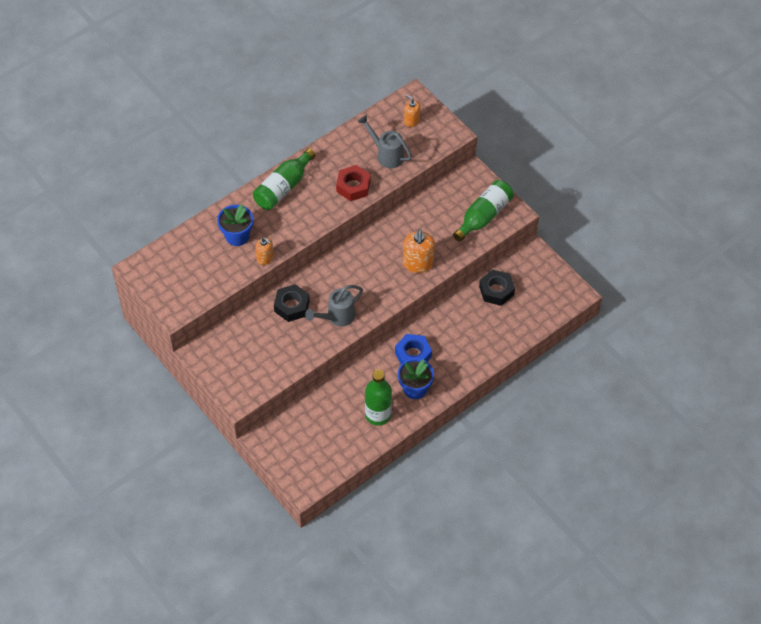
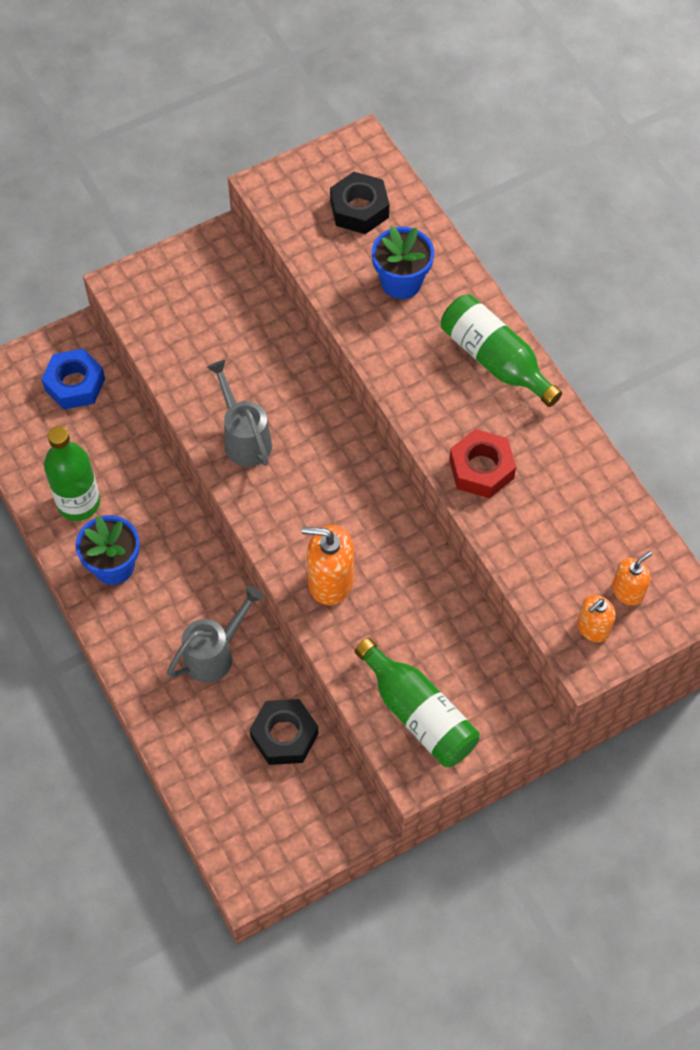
camera: 100 degrees right, 5 degrees up
orange soap dispenser [255,237,274,265] -> orange soap dispenser moved to [577,595,616,642]
black nut [274,284,310,322] -> black nut moved to [330,172,389,234]
grey watering can [358,115,412,168] -> grey watering can moved to [167,585,264,683]
blue nut [395,334,432,364] -> blue nut moved to [41,349,105,409]

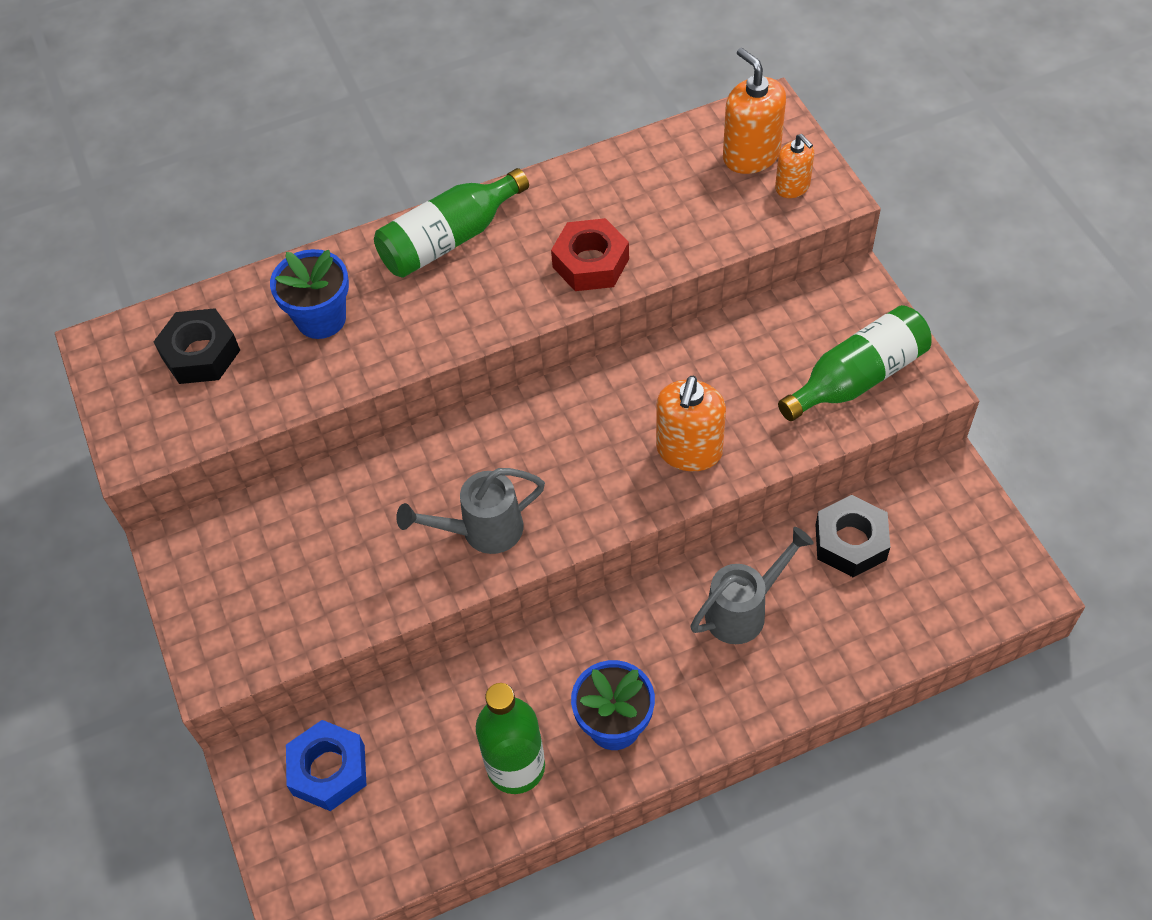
camera: 80 degrees left, 5 degrees down
grey watering can [167,585,264,683] -> grey watering can turned 90 degrees clockwise [690,527,814,644]
orange soap dispenser [612,551,652,606] -> orange soap dispenser [723,48,786,174], size x1.66

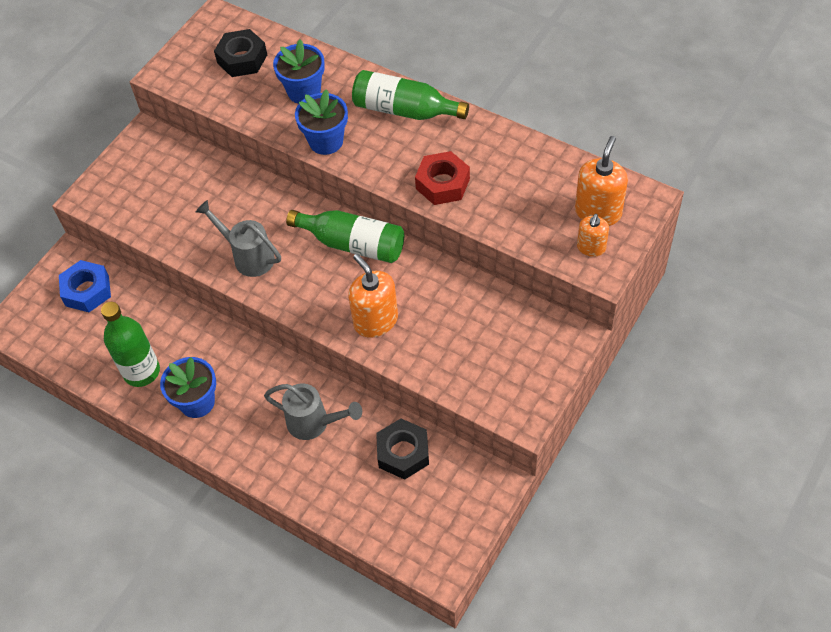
camera: 55 degrees right, 0 degrees up
orange soap dispenser [656,376,726,471] -> orange soap dispenser turned 75 degrees clockwise [348,254,398,338]
green bottle [778,305,932,421] -> green bottle moved to [286,210,404,263]
none -> blue flower pot [295,89,348,155]

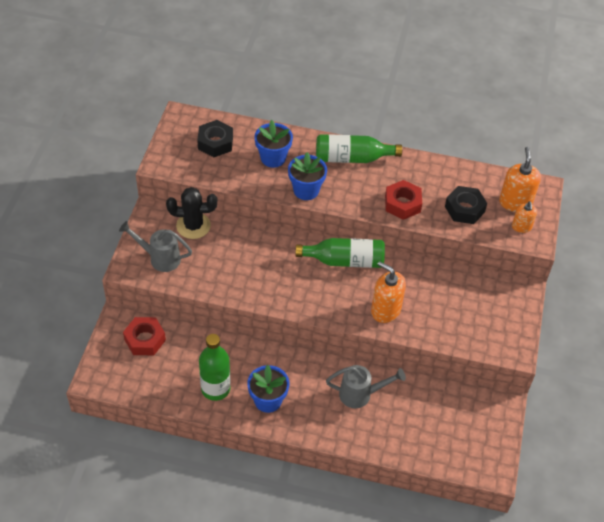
camera: 25 degrees left, 5 degrees down
blue nut [59,260,111,312] -> red nut [123,317,166,355]
grey watering can [196,200,281,277] -> grey watering can moved to [119,221,192,272]
black nut [376,418,429,480] -> black nut moved to [445,186,487,224]
none -> black cactus [166,187,217,239]

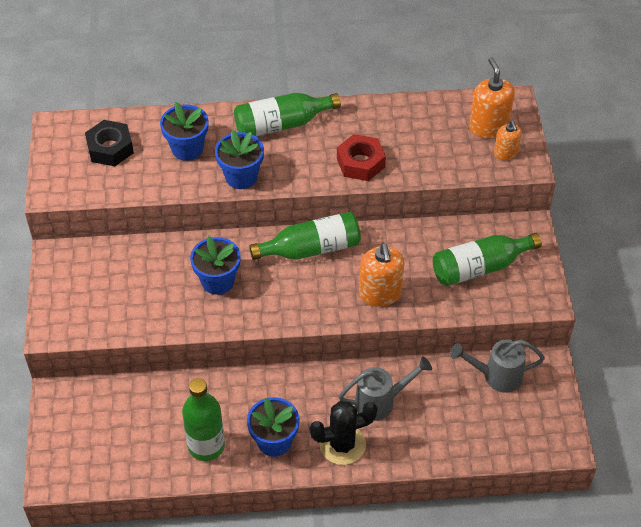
camera: 15 degrees left, 0 degrees up
grey watering can [119,221,192,272] -> grey watering can moved to [450,339,545,393]
red nut [123,317,166,355] -> none
black cactus [166,187,217,239] -> black cactus moved to [310,401,377,465]
orange soap dispenser [371,261,406,323] -> orange soap dispenser turned 120 degrees counterclockwise [359,243,404,307]
black nut [445,186,487,224] -> none
none -> blue flower pot [190,236,241,295]
none -> green bottle [433,233,542,286]

